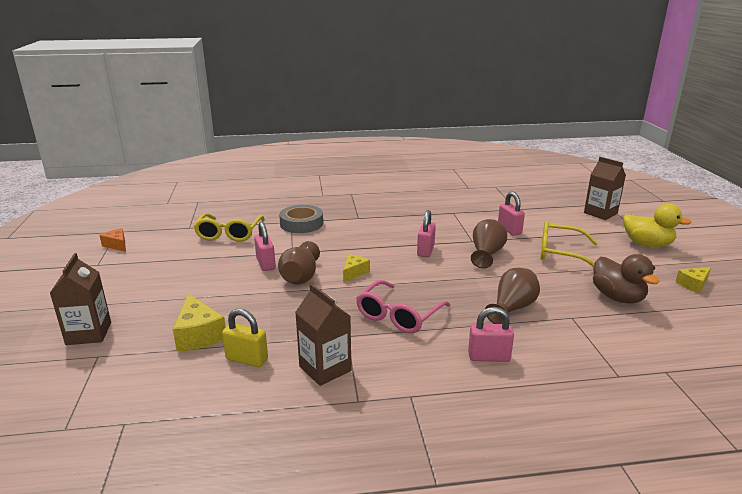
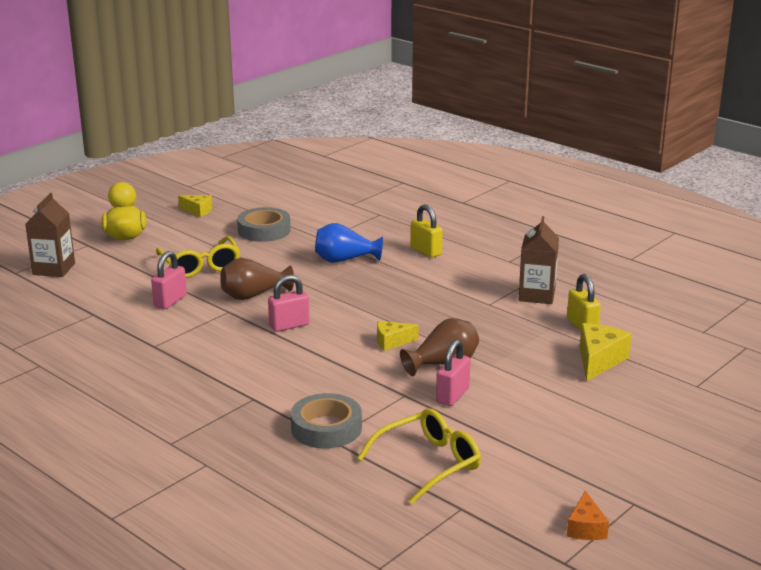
camera: 130 degrees left, 0 degrees up
brown carton [50,253,111,345] -> none
pink glasses [356,280,450,333] -> none
pink padlock [468,307,514,362] -> yellow padlock [410,204,443,258]
brown vase [485,268,540,324] -> blue vase [315,223,383,263]
brown duck [593,254,660,304] -> grey tape [237,207,291,242]

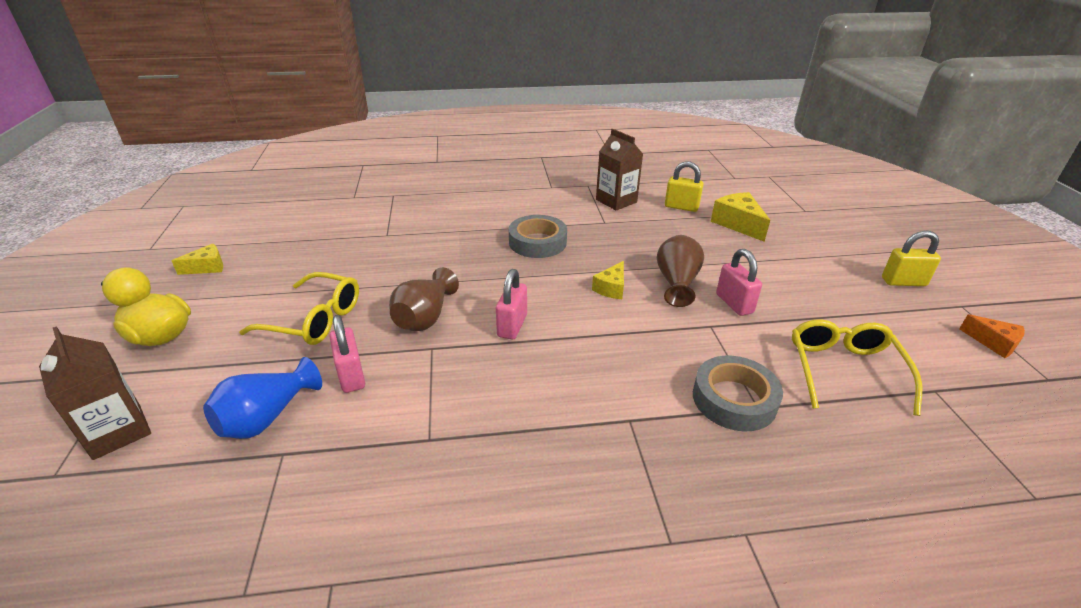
camera: 50 degrees left, 10 degrees up
grey tape [237,207,291,242] -> grey tape moved to [509,215,567,258]
blue vase [315,223,383,263] -> blue vase moved to [203,357,322,439]
yellow padlock [410,204,443,258] -> yellow padlock moved to [882,231,941,286]

